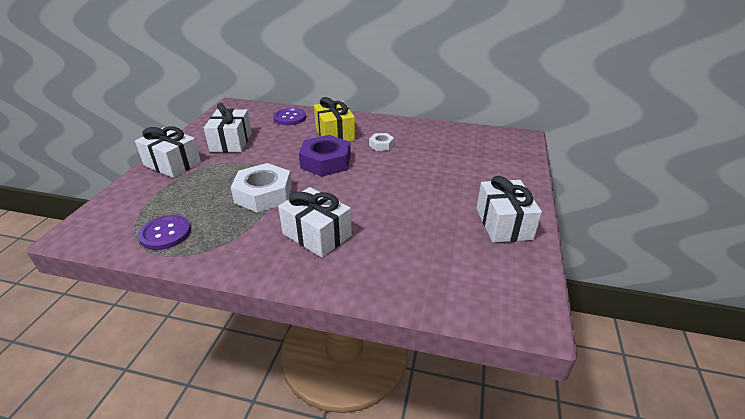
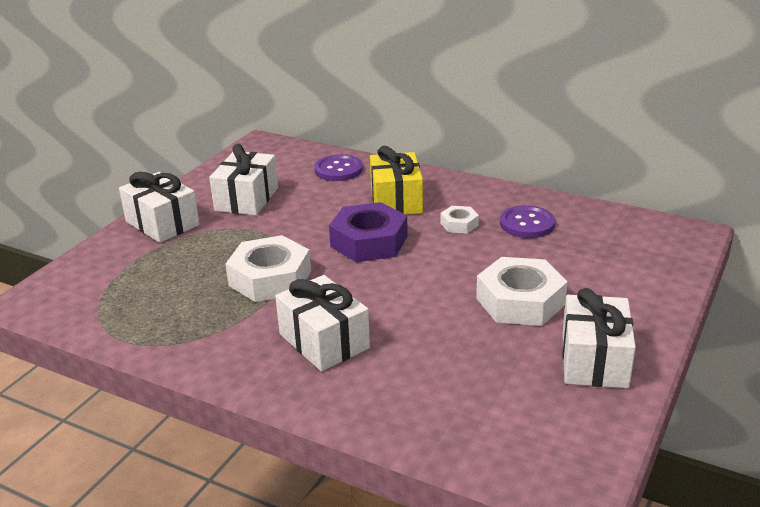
camera: 15 degrees right, 5 degrees down
purple button [138,215,191,250] -> purple button moved to [500,205,555,238]
none -> white nut [476,257,568,326]

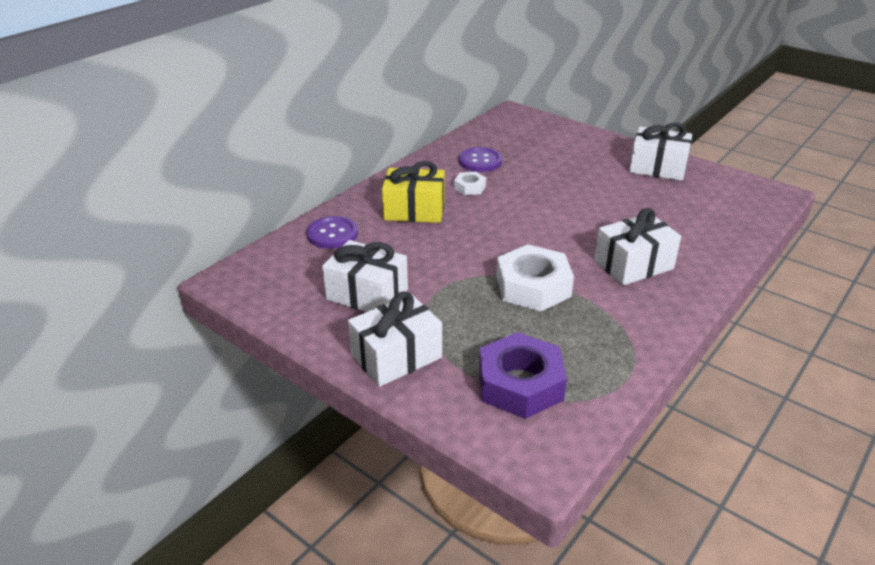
camera: 80 degrees left, 5 degrees up
purple nut [329,202,408,262] -> purple nut moved to [479,332,567,419]
white nut [476,257,568,326] -> none

